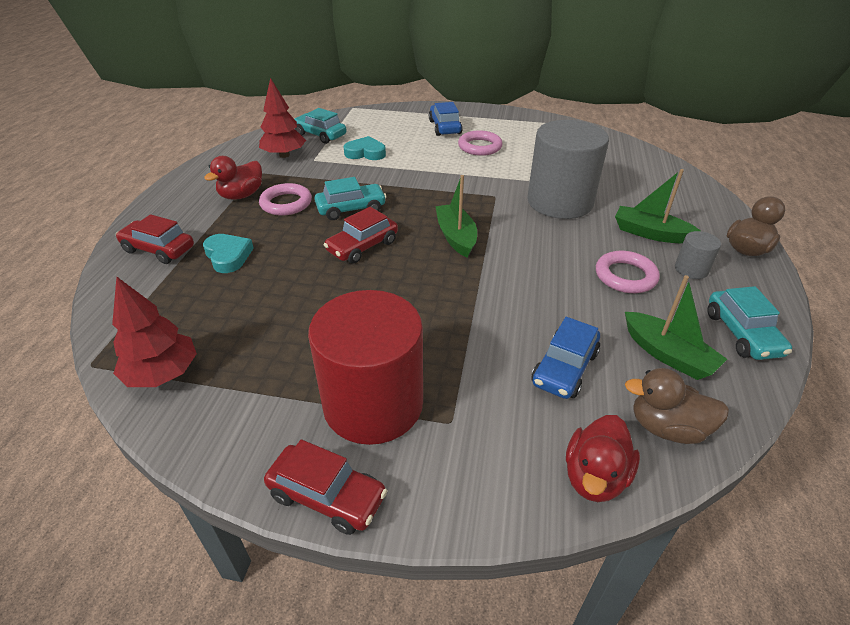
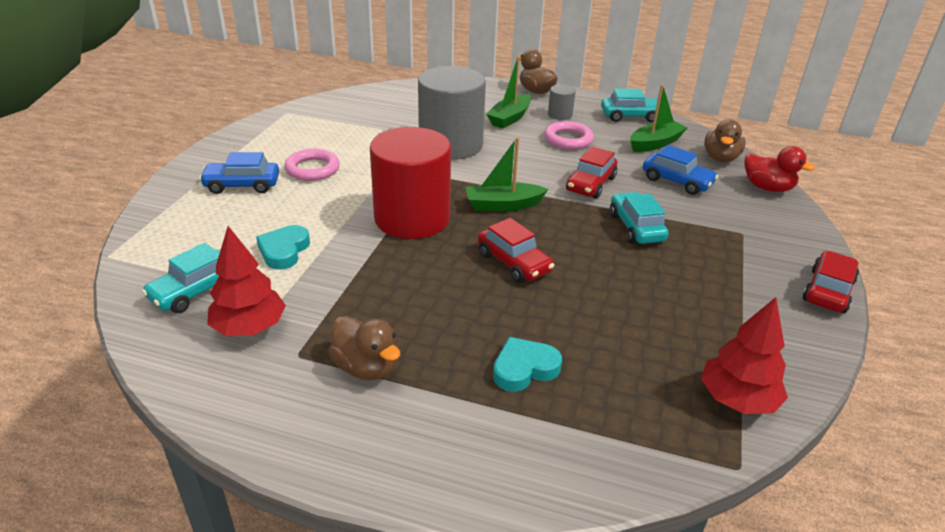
camera: 85 degrees left, 5 degrees down
red car [116,214,194,264] -> red car moved to [566,147,617,199]
red duck [204,156,262,200] -> brown duck [329,316,400,381]
pink ring [259,183,312,216] -> none
red cylinder [308,290,423,445] -> red cylinder moved to [370,127,451,239]
turquoise car [314,177,387,220] -> turquoise car moved to [610,192,669,244]

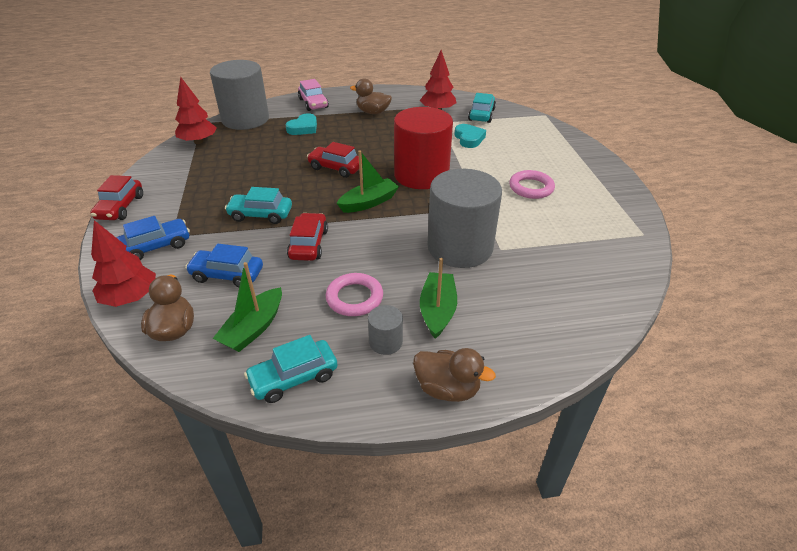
camera: 155 degrees right, 5 degrees up
blue car [199,152,279,194] -> blue car moved to [116,216,190,260]
turquoise car [610,192,669,244] -> turquoise car turned 135 degrees clockwise [225,187,292,224]
red duck [745,146,815,192] -> red tree [91,220,156,307]
none -> grey cylinder [210,60,269,130]
none -> pink car [298,79,329,111]

